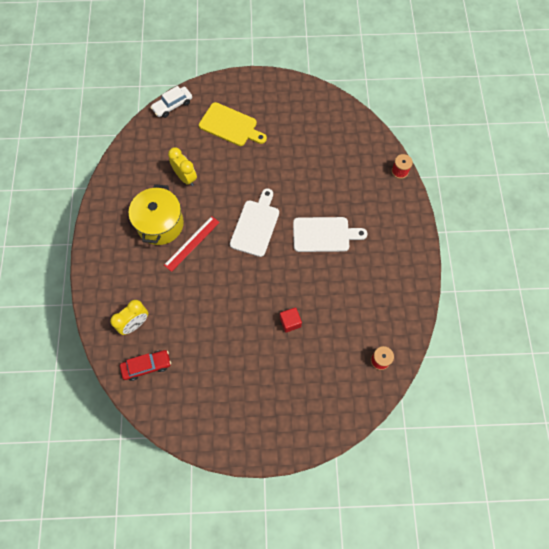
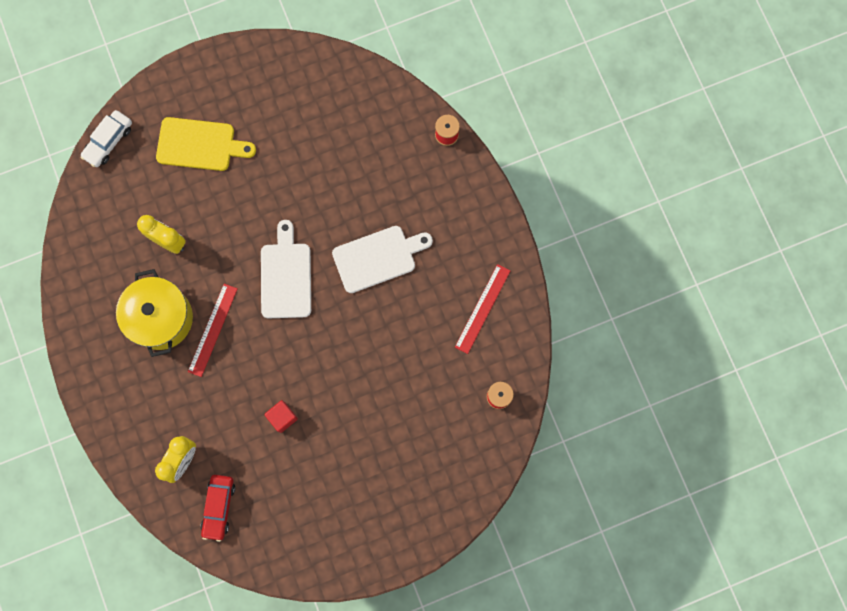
camera: 20 degrees left, 10 degrees up
red car [120,350,171,381] -> red car turned 135 degrees clockwise [201,475,235,542]
red cube [280,307,302,333] -> red cube moved to [264,400,298,433]
none -> red ruler [455,264,510,354]

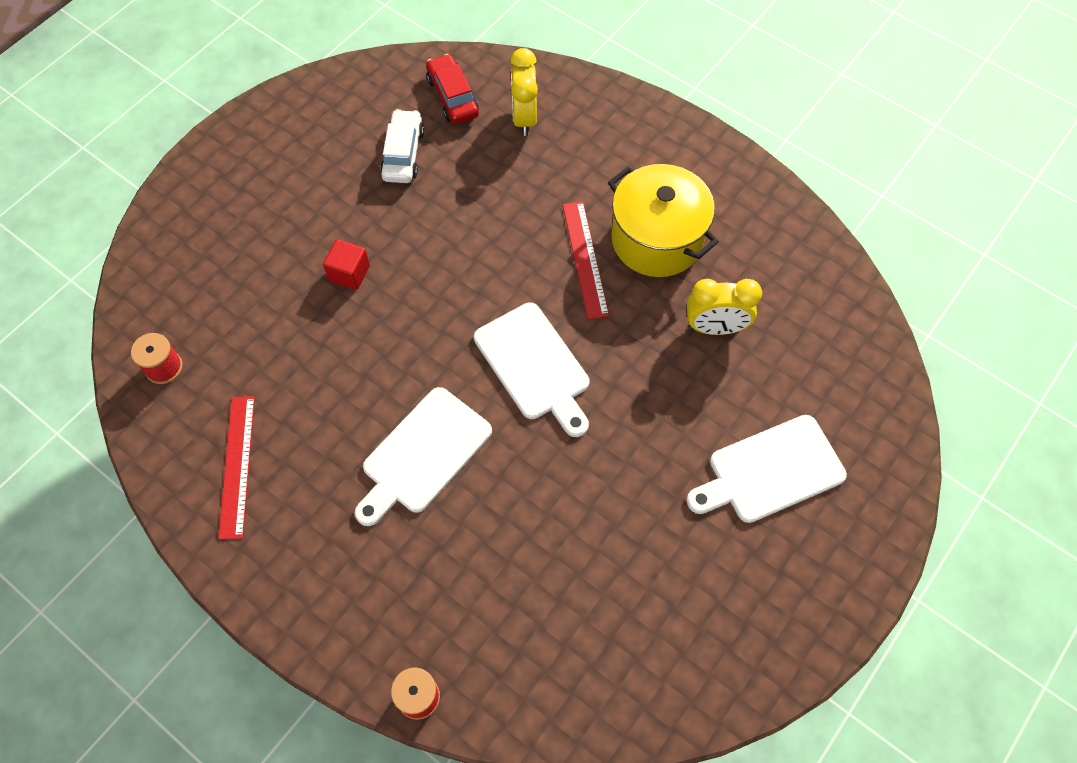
camera: 150 degrees right, 15 degrees down
white car [80,110,132,167] -> white car moved to [380,109,424,183]
yellow cutting board [156,117,256,171] -> white cutting board [687,415,847,523]
red cube [264,400,298,433] -> red cube moved to [323,239,370,290]

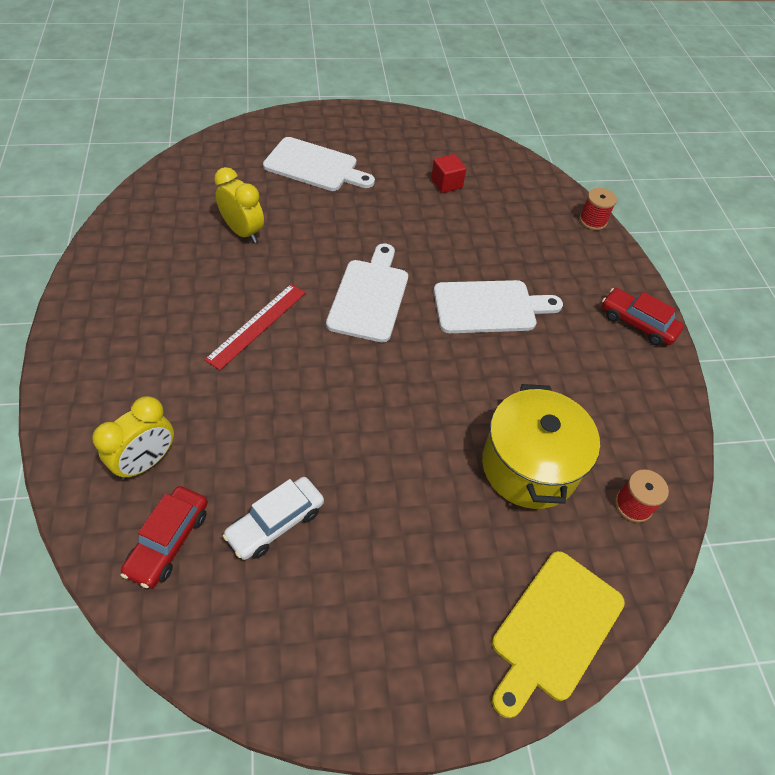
camera: 140 degrees left, 10 degrees down
red ruler [218,396,255,539] -> none
red cube [323,239,370,290] -> red cube moved to [431,154,466,193]
yellow pot [608,164,719,277] -> yellow pot moved to [482,384,600,509]
none -> yellow cutting board [492,551,625,718]
none -> red car [602,288,684,346]

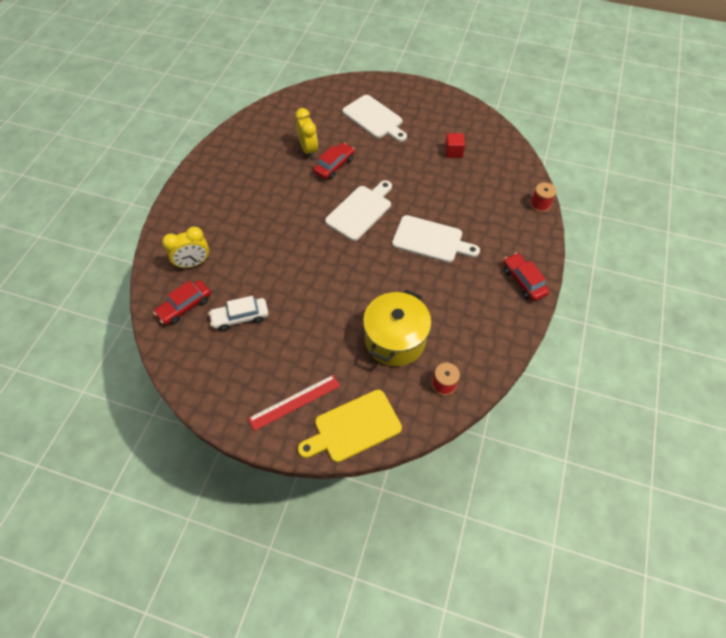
camera: 30 degrees right, 5 degrees up
red ruler [205,284,306,370] -> red ruler moved to [248,375,340,431]
none -> red car [313,143,355,179]

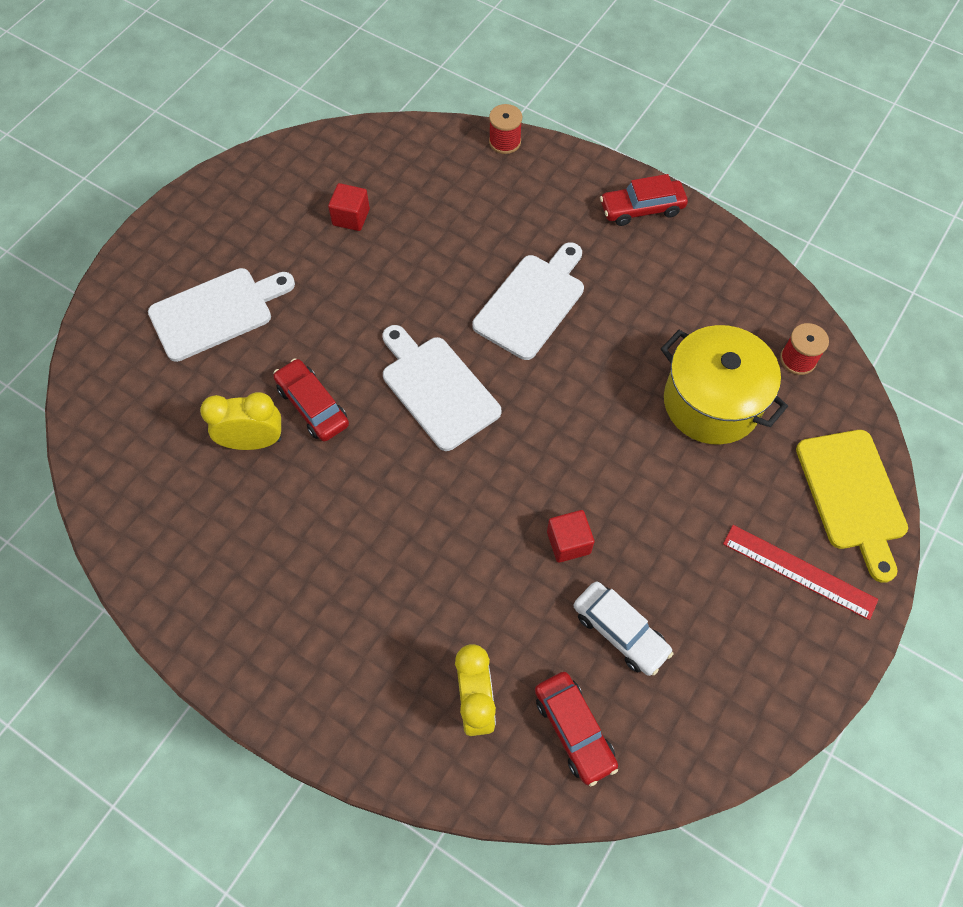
camera: 75 degrees left, 5 degrees up
white car [208,296,268,331] -> white car turned 45 degrees counterclockwise [574,581,673,676]
red ruler [248,375,340,431] -> red ruler turned 45 degrees counterclockwise [723,525,879,620]
none -> red cube [547,510,595,563]

